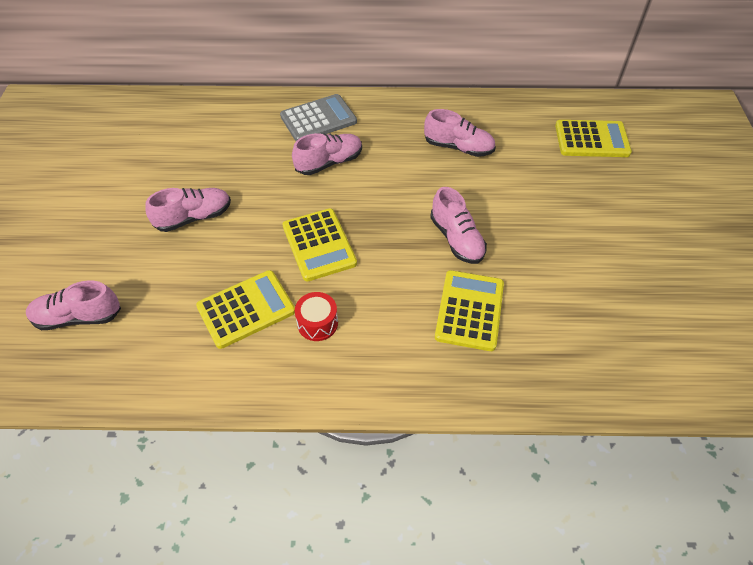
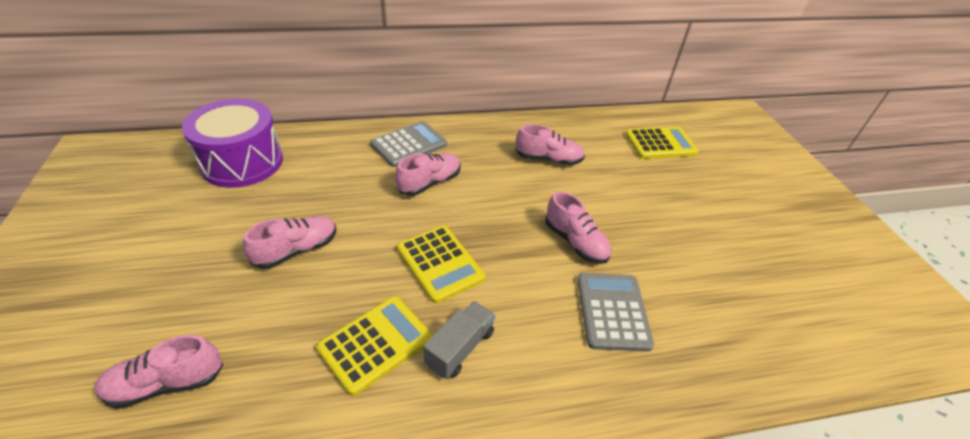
camera: 15 degrees left, 10 degrees down
red drum [295,292,338,341] -> grey truck [423,301,496,379]
yellow calculator [435,270,504,351] -> grey calculator [578,273,654,352]
none -> purple drum [182,99,283,188]

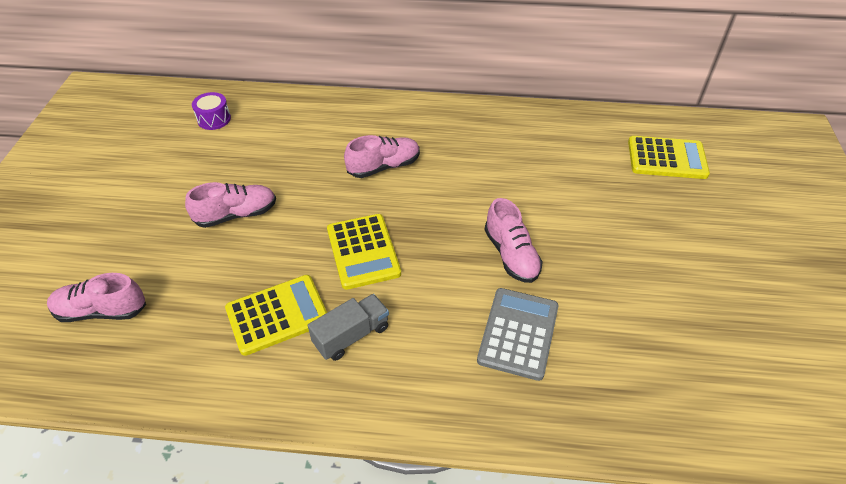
camera: 20 degrees right, 5 degrees up
purple drum [182,99,283,188] -> purple drum [192,92,231,130], size x0.43
grey calculator [370,121,447,167] -> none
pink shoe [515,124,585,165] -> none

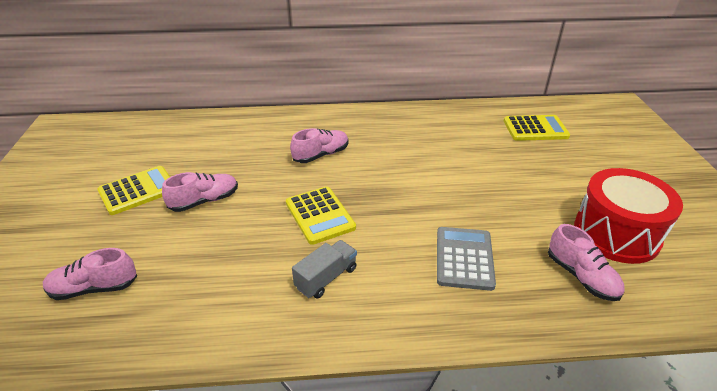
camera: 10 degrees left, 10 degrees down
purple drum [192,92,231,130] -> none
yellow calculator [225,275,327,356] -> yellow calculator moved to [97,166,170,215]
pink shoe [485,198,543,283] -> pink shoe moved to [548,224,625,301]
none -> red drum [574,168,683,264]

